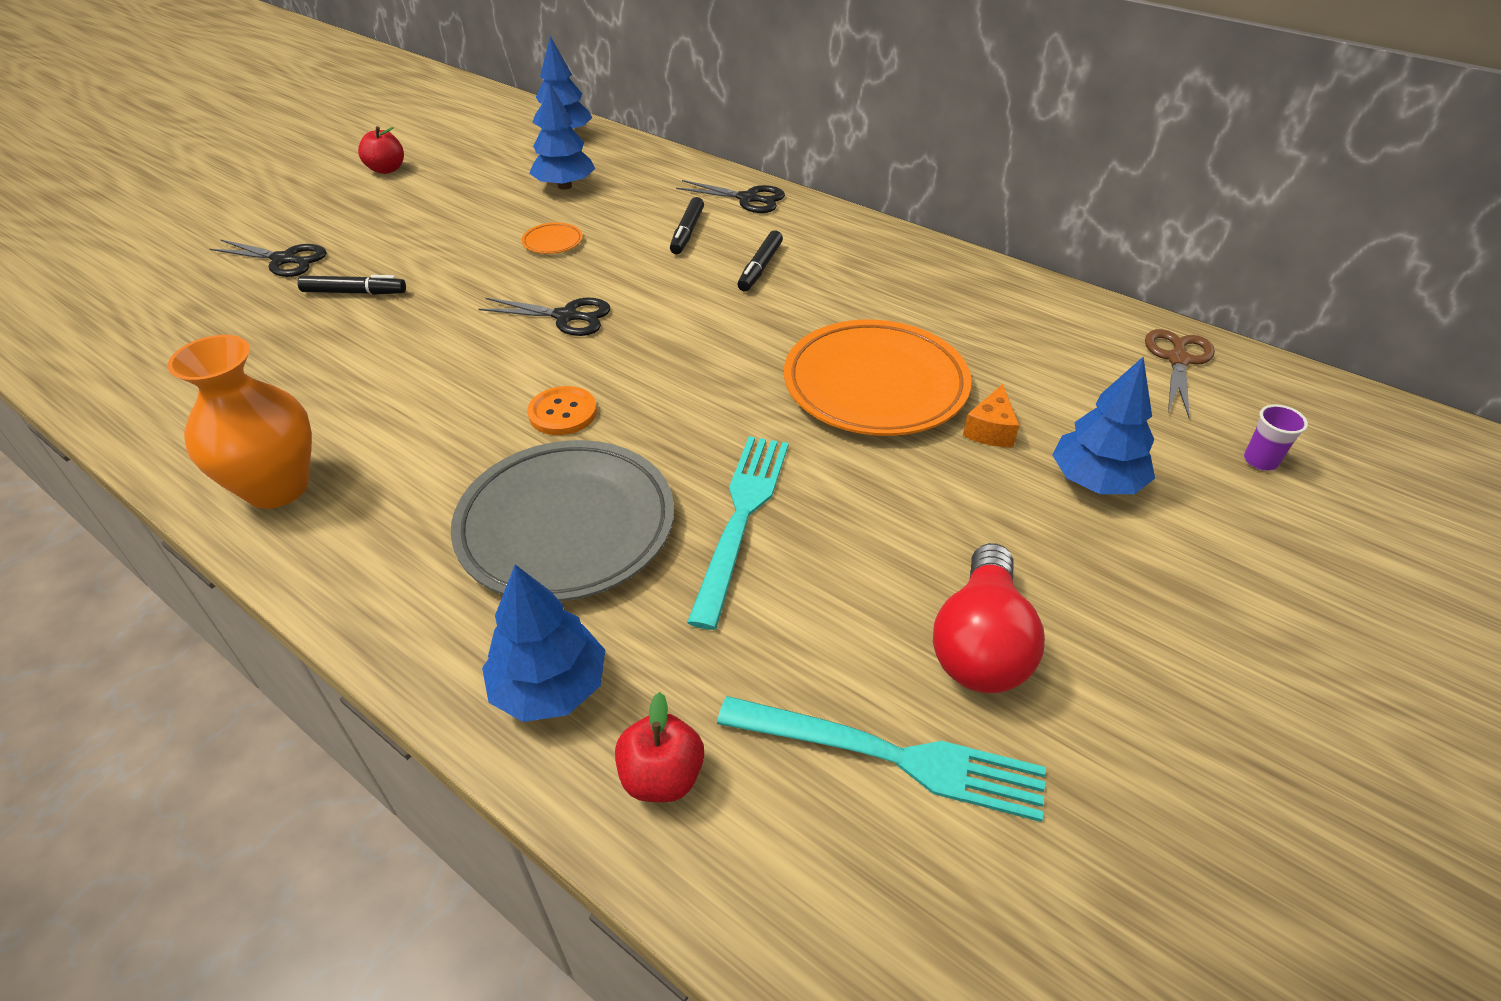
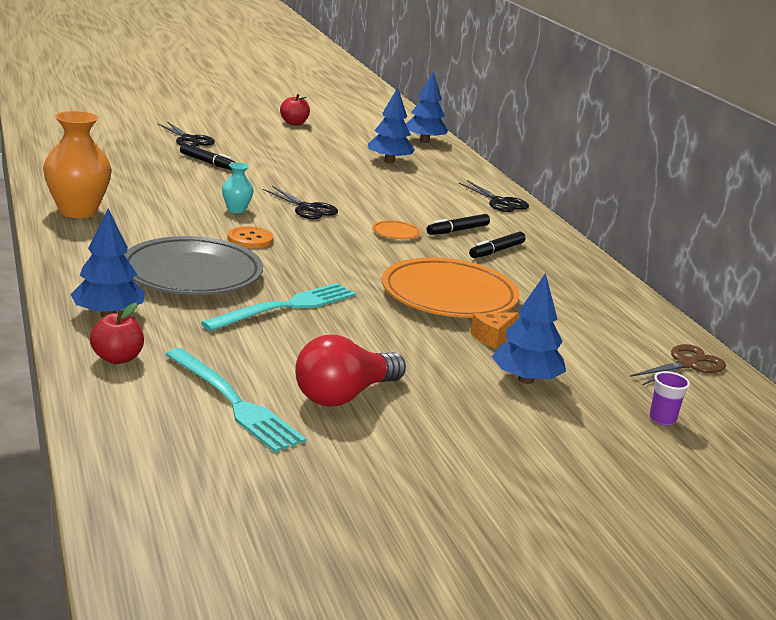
camera: 30 degrees right, 20 degrees down
orange plate [522,223,583,254] -> orange plate moved to [372,220,421,239]
black marker [670,197,704,254] -> black marker moved to [469,231,526,258]
none -> turquoise vase [222,162,254,213]

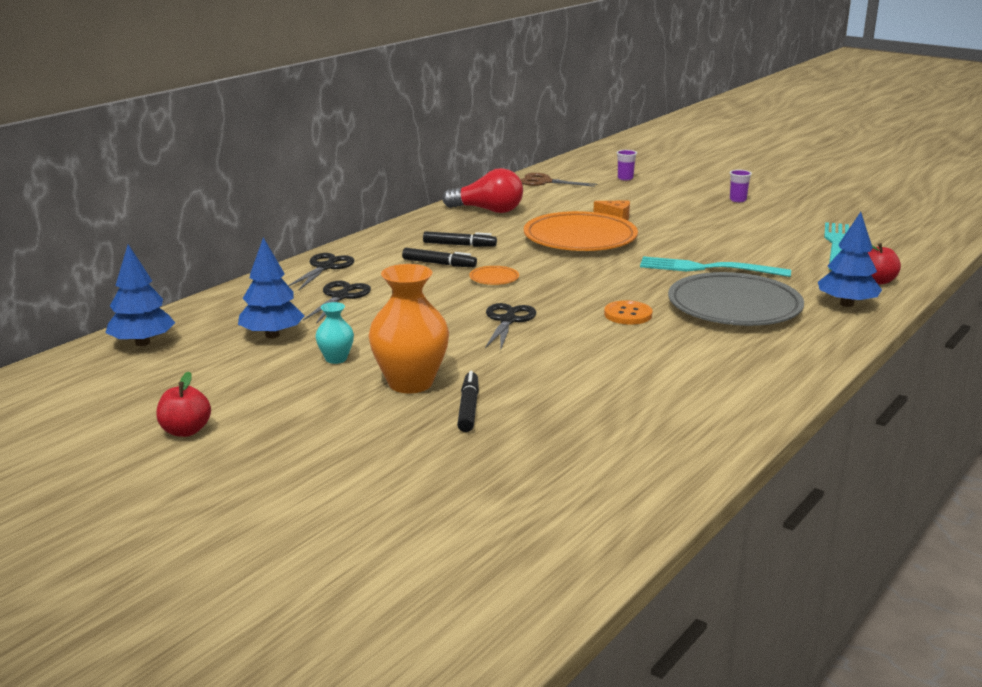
camera: 120 degrees left, 0 degrees up
orange vase [43,111,112,218] -> orange vase moved to [368,264,449,393]
black scissors [158,121,215,147] -> black scissors moved to [303,281,371,324]
turquoise vase [222,162,254,213] -> turquoise vase moved to [315,302,354,364]
red light bulb [295,334,406,406] -> red light bulb moved to [442,168,523,213]
blue tree [492,273,566,384] -> none
none -> purple cup [730,170,752,202]

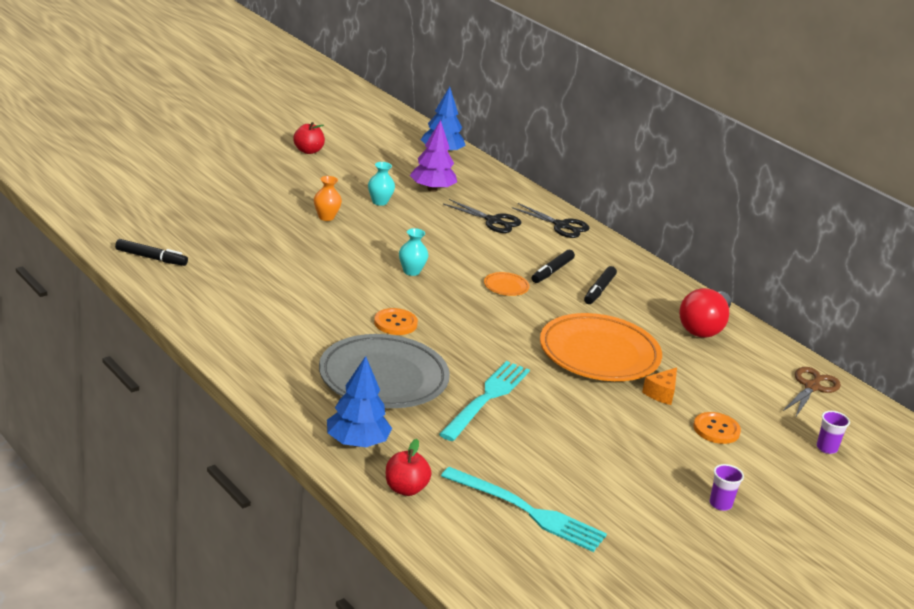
camera: 100 degrees right, 5 degrees up
blue tree [238,237,305,338] -> purple tree [410,120,457,192]
orange vase [368,264,449,393] -> orange vase [314,176,342,221], size x0.50
black marker [457,371,479,432] -> black marker moved to [115,239,188,266]
black scissors [485,303,536,351] -> turquoise vase [399,228,428,276]
none -> orange button [693,412,741,444]

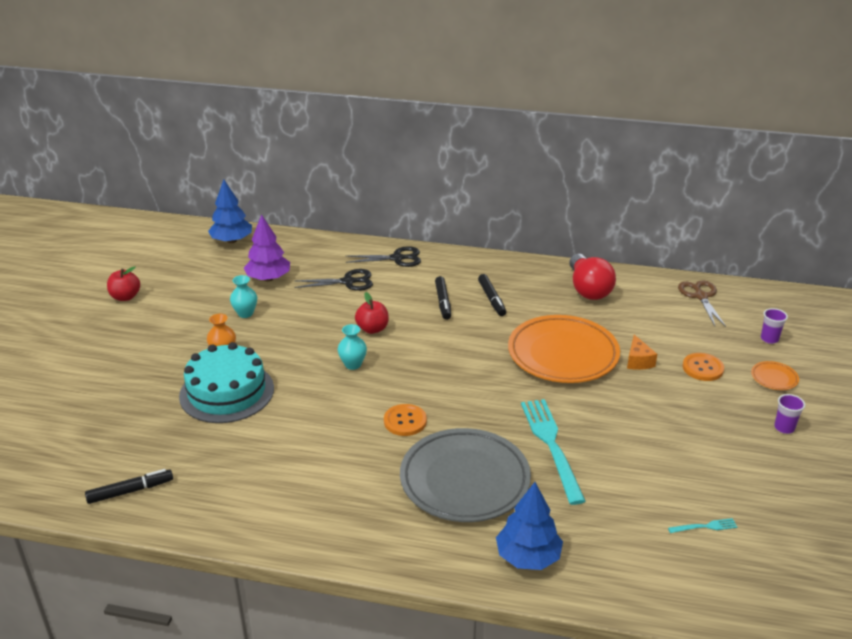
camera: 35 degrees left, 5 degrees up
red apple [386,439,432,496] -> red apple moved to [355,292,389,334]
turquoise fork [441,467,607,552] -> turquoise fork [668,518,738,533], size x0.42
orange plate [484,272,530,296] -> orange plate moved to [751,361,799,390]
none -> turquoise cake [179,342,274,423]

